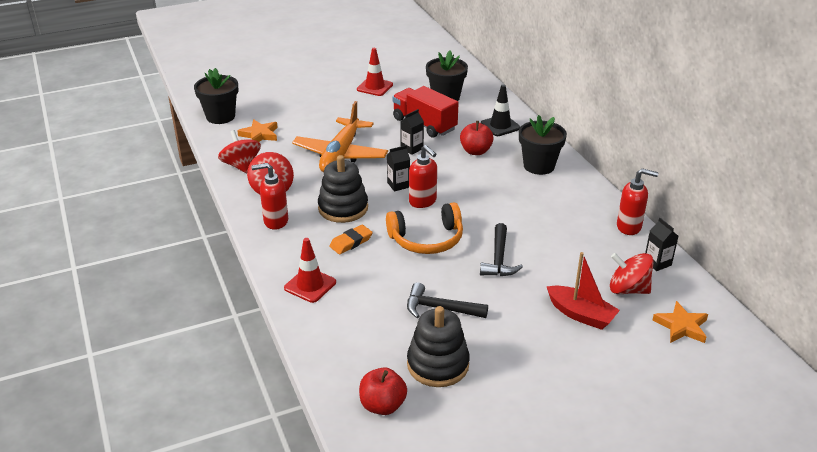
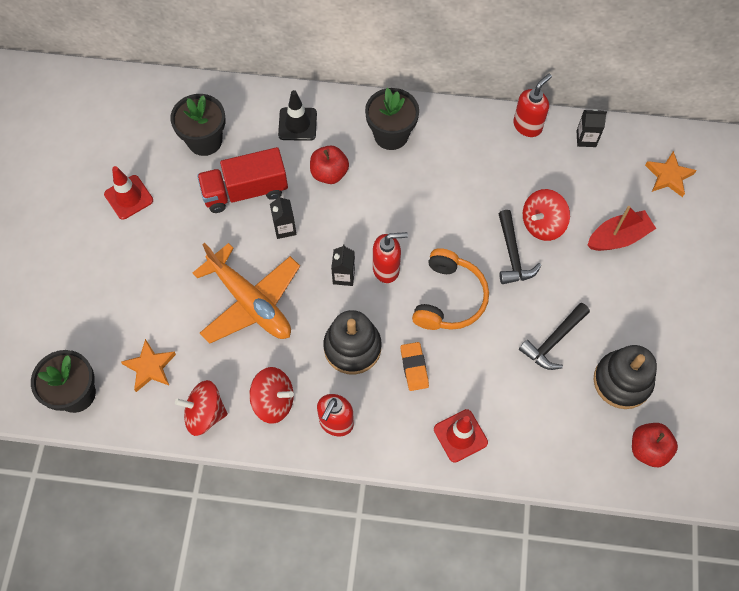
camera: 60 degrees left, 30 degrees up
black hammer [480,223,523,276] -> black hammer turned 45 degrees clockwise [498,210,541,284]
red spinning top [610,253,654,294] -> red spinning top moved to [523,189,570,241]

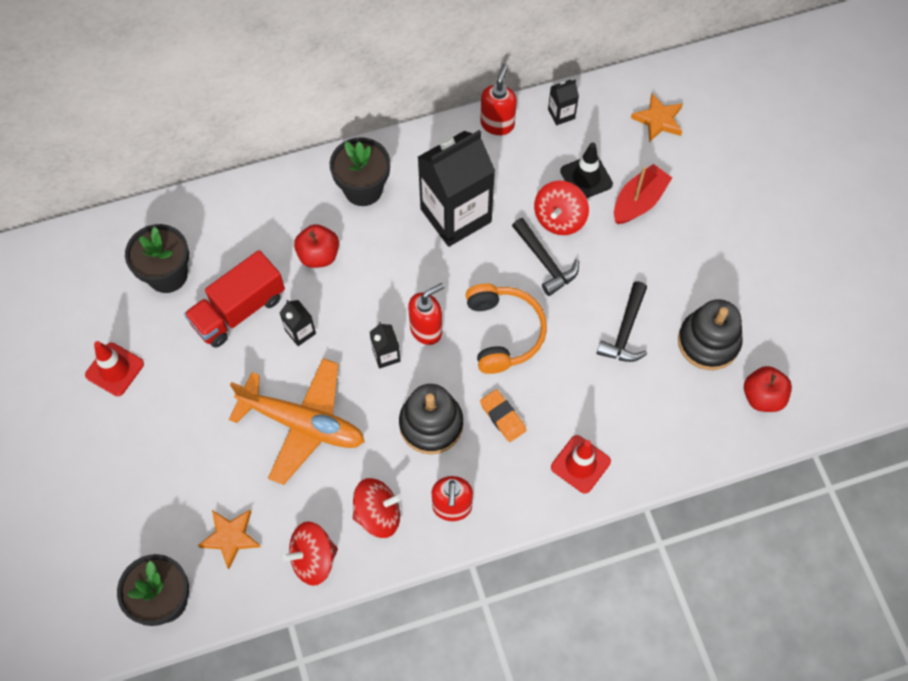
camera: 25 degrees left, 0 degrees up
black traffic cone [278,90,317,141] -> black traffic cone moved to [560,142,613,198]
none -> black carton [418,130,495,247]

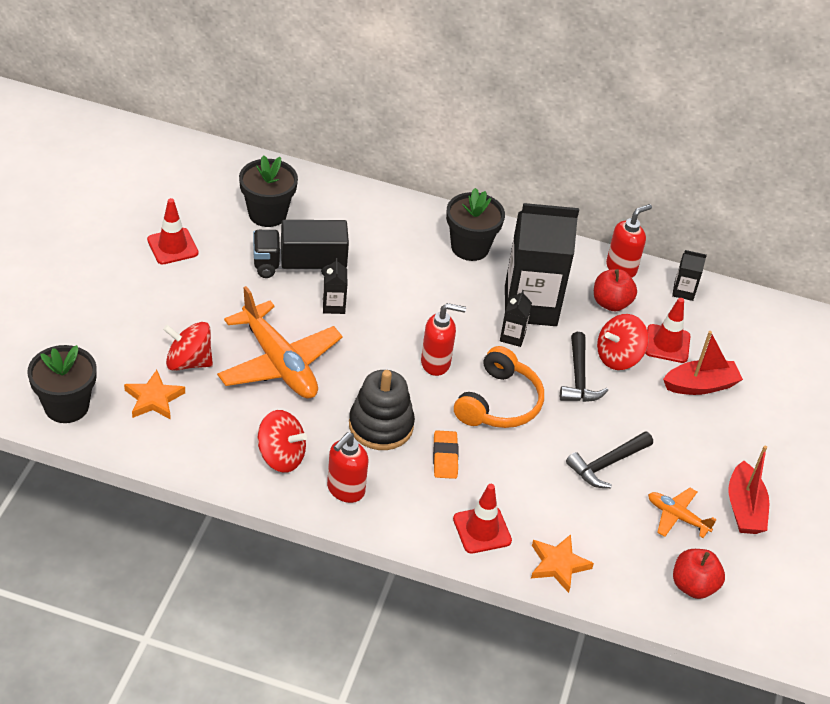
camera: 30 degrees right, 20 degrees down
red truck [184,250,285,348] -> black truck [253,220,349,278]
red spinning top [283,521,338,586] -> red spinning top moved to [163,322,213,371]
red apple [294,224,339,268] -> red apple moved to [594,269,637,311]
black carton [370,322,401,369] -> black carton moved to [500,290,532,347]
black traffic cone [560,142,613,198] -> red traffic cone [645,298,690,363]
orange star [631,93,683,142] -> orange star moved to [531,534,594,593]
black stacking toy [678,299,743,370] -> orange plane [648,488,716,538]
none -> red boat [728,445,769,534]

